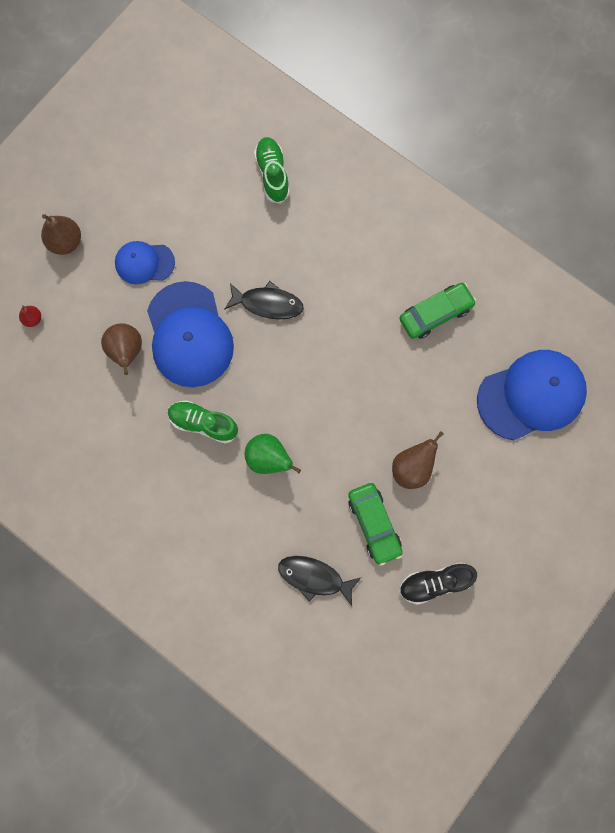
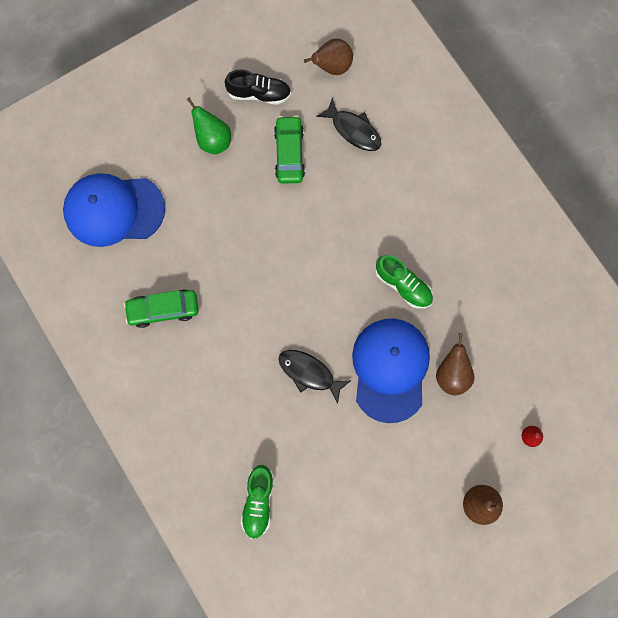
camera: 160 degrees left, 0 degrees up
blue cap [115,241,175,284] -> none
green pear [245,434,301,474] -> green pear moved to [186,97,231,154]
brown pear [392,431,444,489] -> brown pear moved to [304,39,353,75]

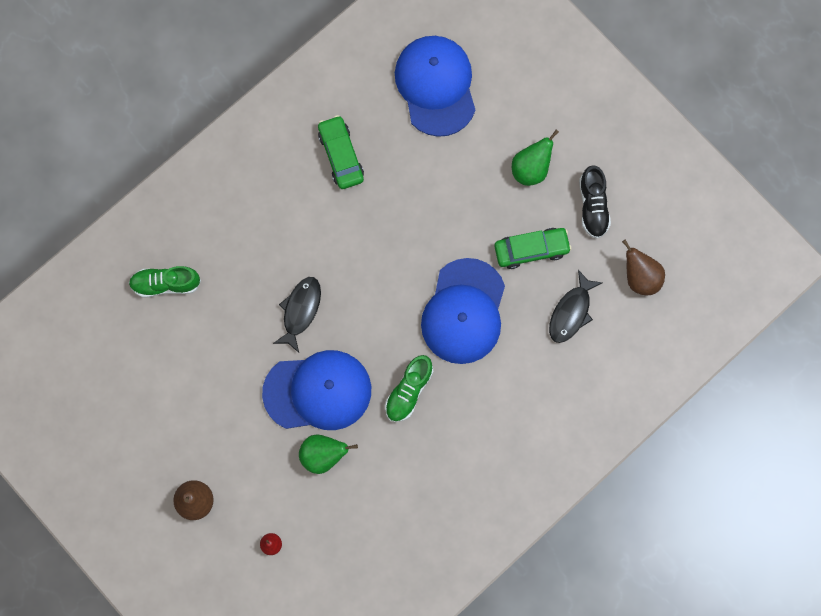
camera: 80 degrees right, 0 degrees up
brown pear [436,333,475,395] -> green pear [299,434,358,474]
none -> blue cap [421,258,505,364]

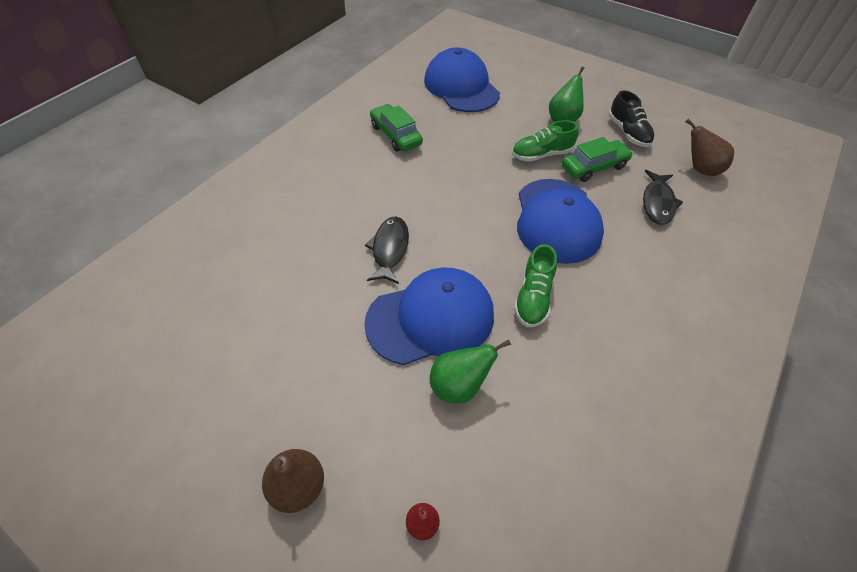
camera: 15 degrees left, 25 degrees down
green shoe [129,266,201,298] -> green shoe moved to [512,120,579,162]

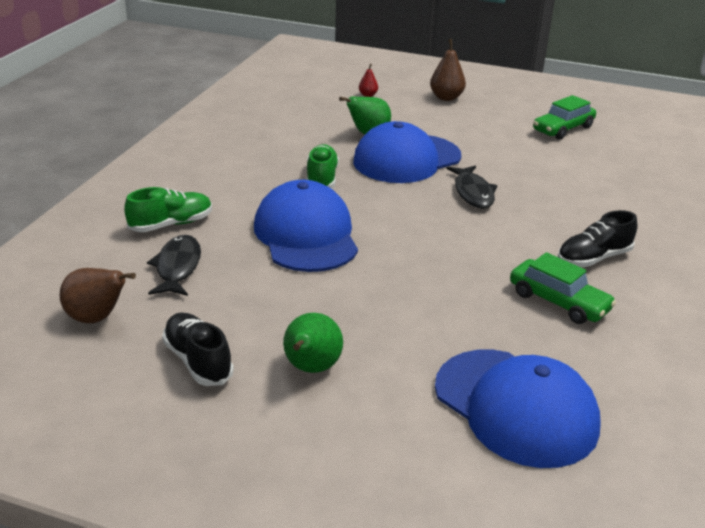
camera: 165 degrees right, 20 degrees down
green shoe [512,120,579,162] -> green shoe moved to [124,187,212,232]
green car [562,137,633,182] -> green car moved to [533,95,596,139]
none -> black shoe [558,210,637,267]

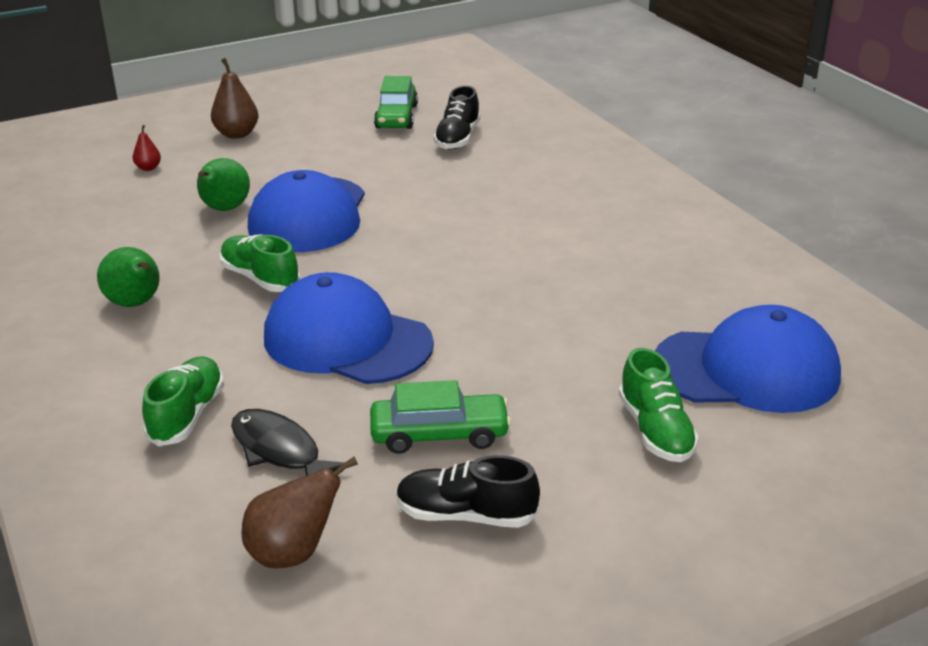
camera: 45 degrees left, 0 degrees up
green pear [283,313,343,373] -> green pear moved to [97,247,160,307]
black fish [447,165,497,209] -> none
green car [510,252,616,324] -> green car moved to [370,380,511,454]
black shoe [558,210,637,267] -> black shoe moved to [434,86,480,150]
none -> green shoe [619,348,699,462]

